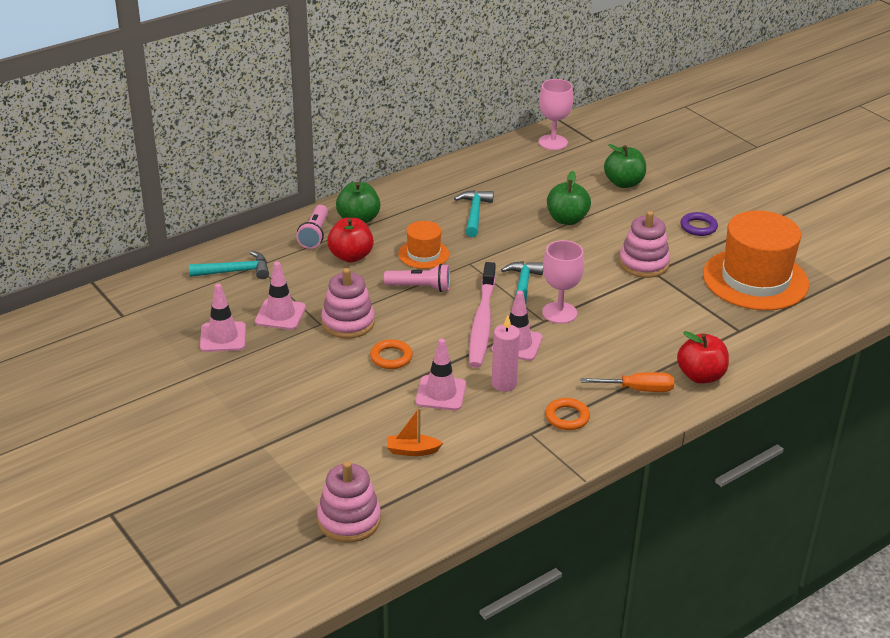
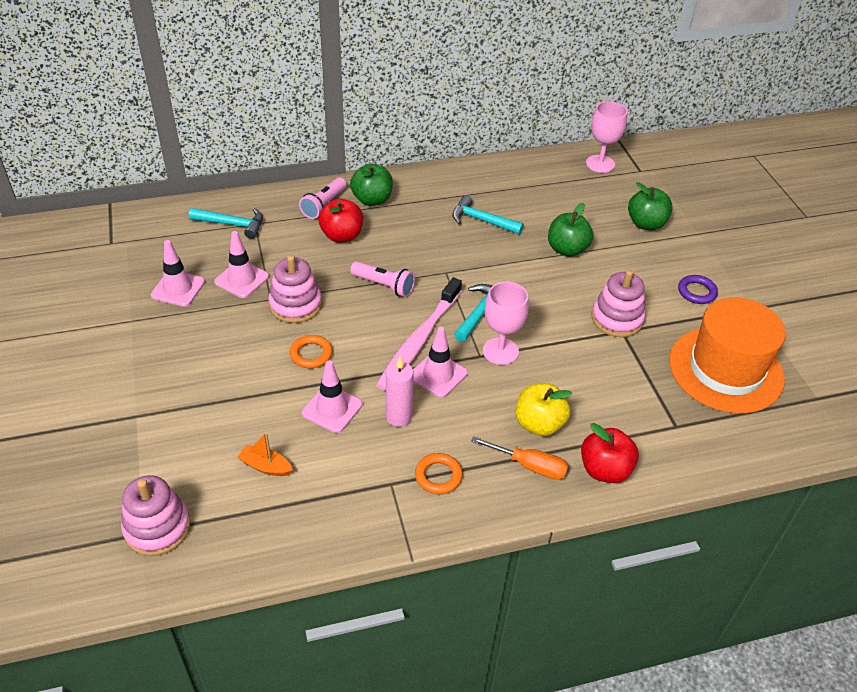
camera: 20 degrees right, 10 degrees up
orange hat [398,221,449,269] -> none
turquoise hammer [454,190,494,237] -> turquoise hammer turned 90 degrees counterclockwise [452,195,524,234]
none -> yellow apple [516,383,573,436]

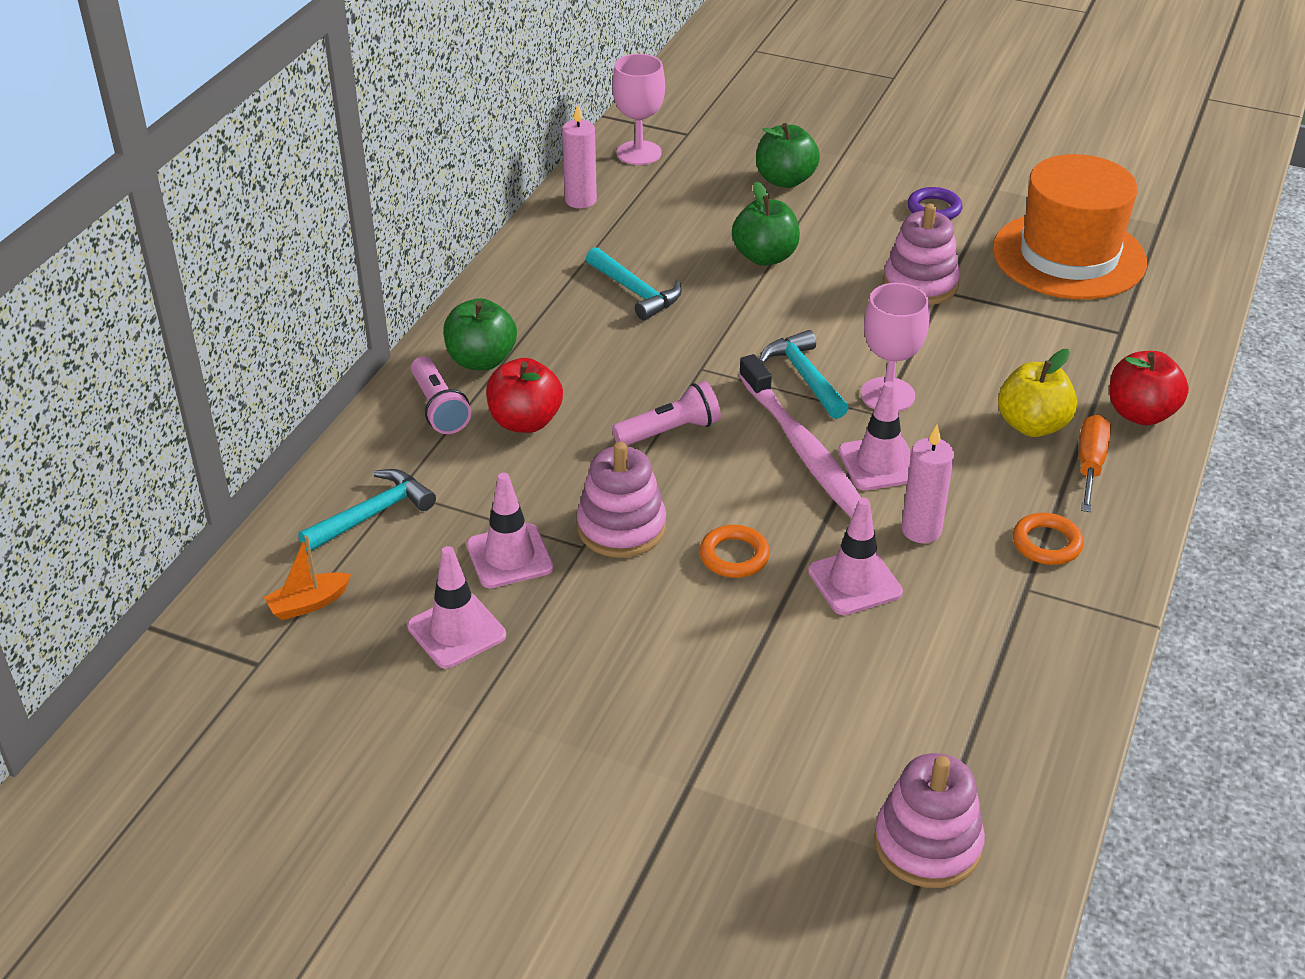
camera: 50 degrees left, 5 degrees down
orange boat [237,432,293,476] -> orange boat moved to [264,535,351,620]
turquoise hammer [452,195,524,234] -> turquoise hammer turned 105 degrees counterclockwise [586,247,682,320]
orange screwdriver [471,436,569,480] -> orange screwdriver turned 45 degrees counterclockwise [1079,415,1111,512]
none -> pink candle [562,104,597,208]

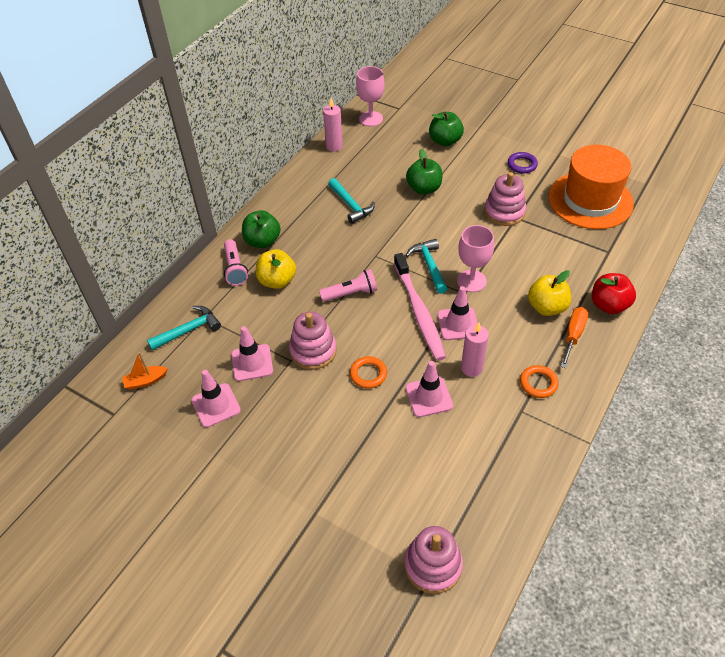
camera: 10 degrees right, 10 degrees up
red apple [486,358,563,433] -> yellow apple [256,249,296,289]

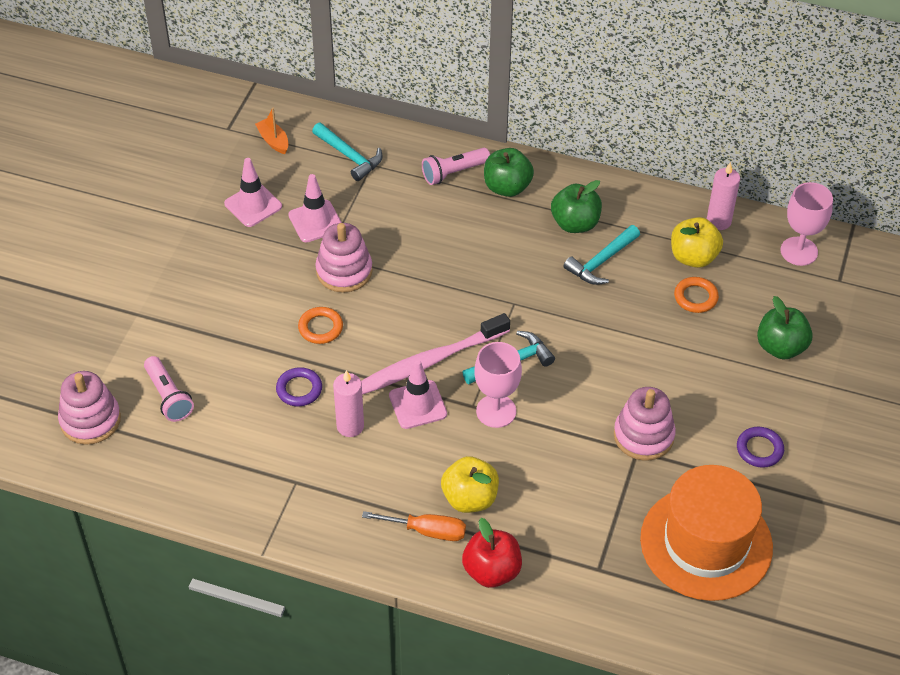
camera: 75 degrees right, 0 degrees up
yellow apple [256,249,296,289] -> yellow apple moved to [671,217,723,268]
pink flashlight [319,269,377,302] -> pink flashlight moved to [144,356,194,422]
pink traffic cone [405,361,453,417] -> purple ring [276,367,322,406]
green apple [406,149,443,195] -> green apple moved to [551,180,602,233]
orange ring [520,365,559,398] -> orange ring moved to [674,277,719,313]

